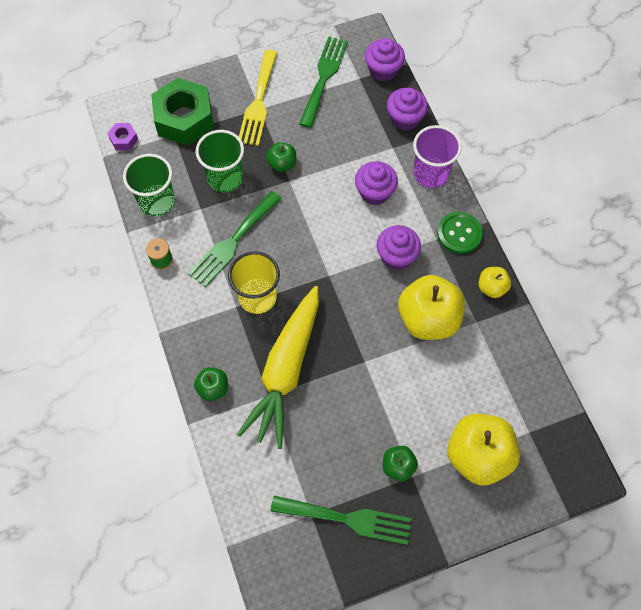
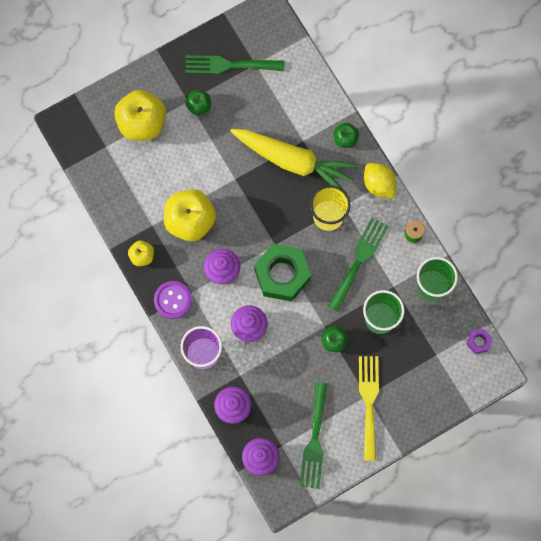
camera: 170 degrees right, 10 degrees up
green nut [151,78,214,146] -> green nut moved to [254,244,311,301]
yellow carrot [237,286,319,449] -> yellow carrot turned 105 degrees clockwise [230,129,359,191]
green button [437,212,483,254] -> purple button [154,281,192,319]
none -> yellow lemon [364,163,397,198]

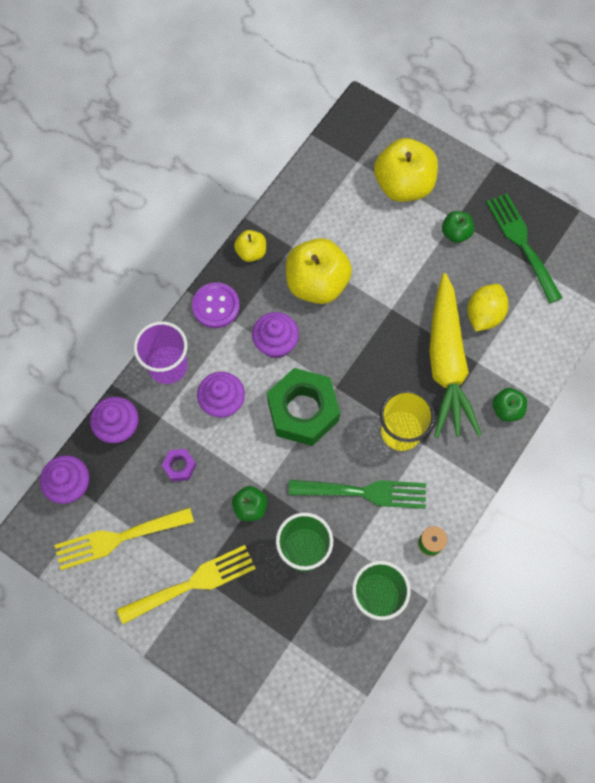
camera: 65 degrees right, 5 degrees down
green fork [300,382,327,489] -> yellow fork [54,507,194,570]
yellow lemon [364,163,397,198] -> yellow lemon moved to [467,284,509,332]
purple nut [466,329,493,354] -> purple nut moved to [162,449,196,482]

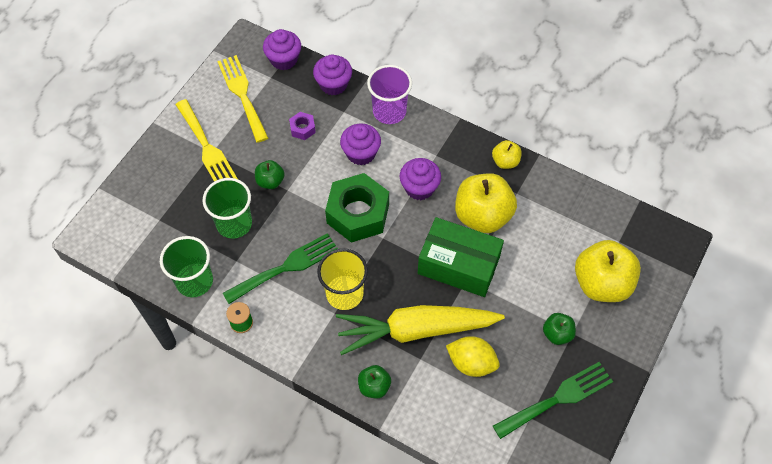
camera: 85 degrees right, 10 degrees down
purple button [192,282,240,328] -> none
green fork [289,480,426,509] -> green fork turned 120 degrees counterclockwise [223,233,338,304]
none -> green box [418,217,504,297]

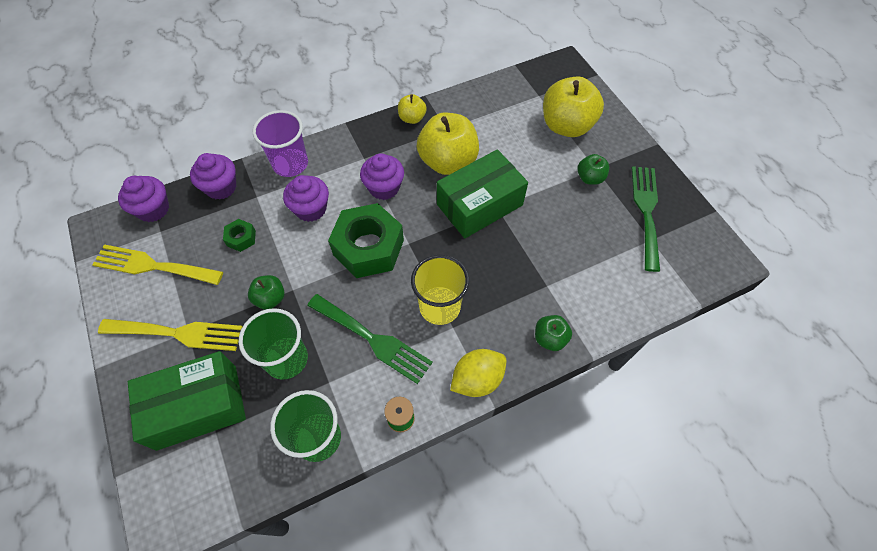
camera: 55 degrees left, 0 degrees up
green fork [223,233,338,304] -> green fork turned 120 degrees clockwise [307,294,433,384]
purple nut [289,112,316,140] -> green nut [223,219,256,252]
yellow carrot [336,305,505,355] -> none
yellow lemon [446,336,500,377] -> yellow lemon moved to [450,349,506,397]
none -> green box [128,351,246,451]

